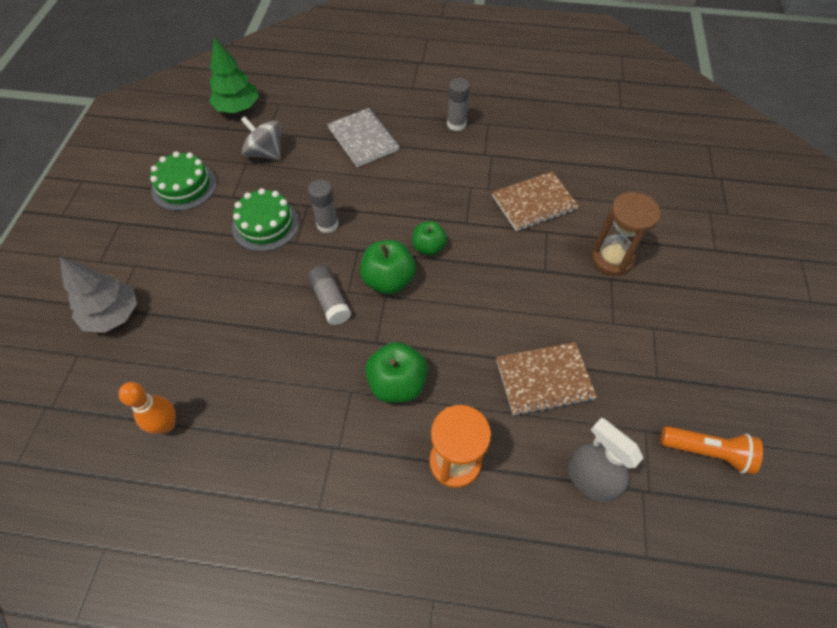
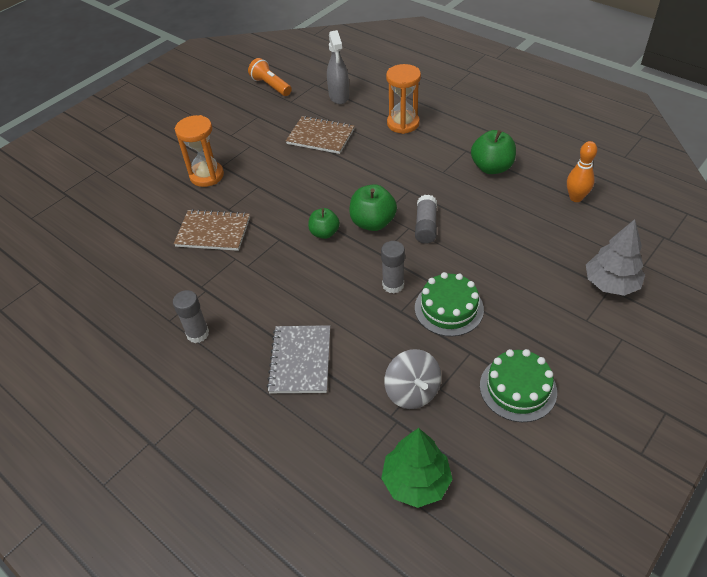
camera: 145 degrees left, 10 degrees down
green apple [365,342,428,403] -> green apple moved to [471,130,516,174]
brown hourglass [591,192,660,276] -> orange hourglass [175,115,224,187]

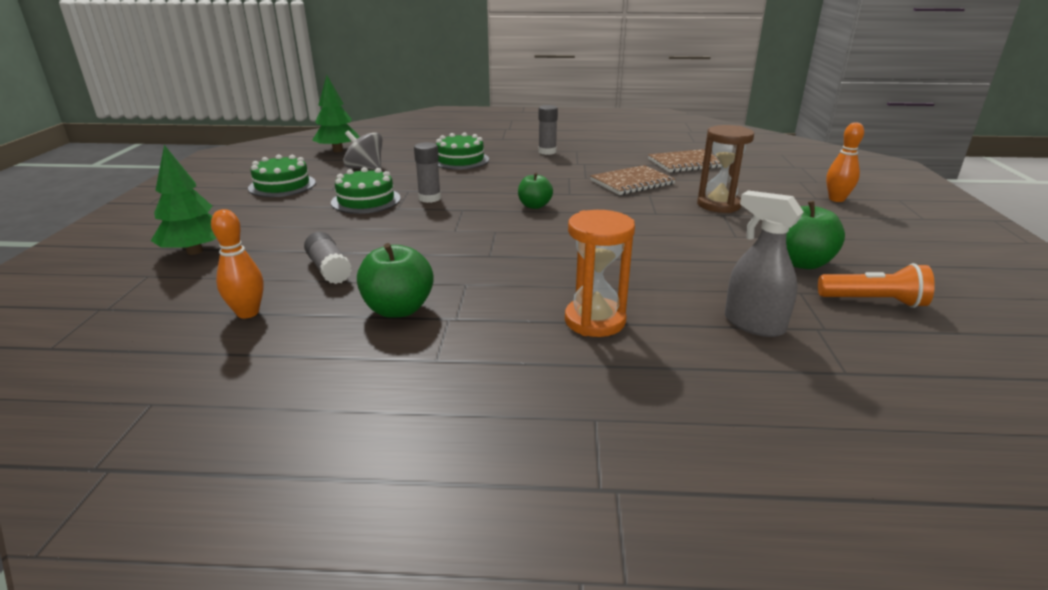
camera: 140 degrees right, 20 degrees down
orange hourglass [175,115,224,187] -> brown hourglass [697,125,754,213]
grey notebook [267,325,330,393] -> green cake [436,132,489,170]
brown notebook [286,116,354,154] -> brown notebook moved to [648,149,721,173]
green apple [349,184,397,231] -> green apple moved to [786,201,845,269]
grey glue stick [415,195,437,244] -> grey glue stick moved to [304,232,352,284]
grey tree [586,219,645,296] -> green tree [151,145,216,255]
none -> orange bowling pin [826,122,864,202]

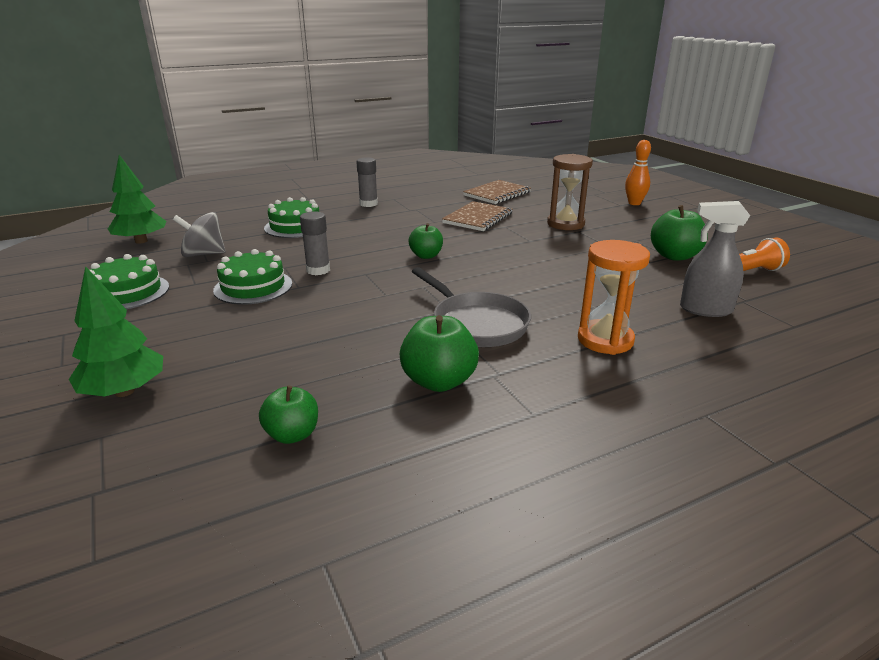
camera: 30 degrees left, 0 degrees up
orange bowling pin [211,209,264,318] -> green apple [259,386,318,444]
grey glue stick [304,232,352,284] -> none
none -> grey pan [412,267,531,347]

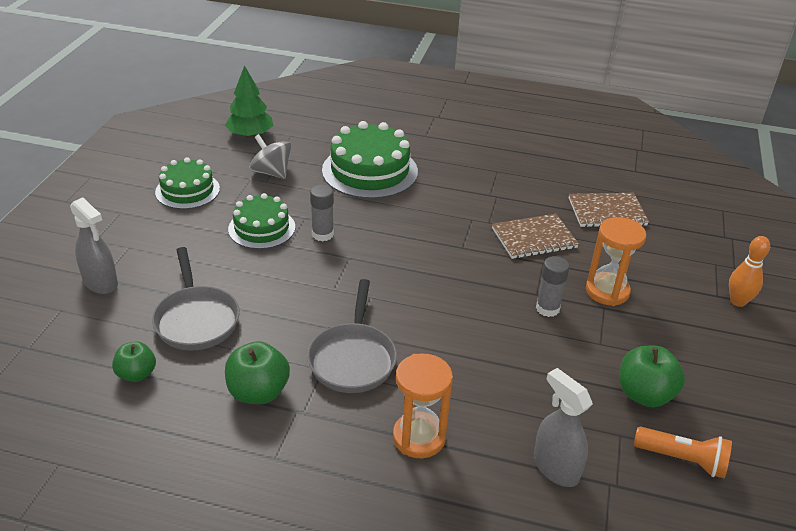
camera: 40 degrees right, 10 degrees up
green tree [69,266,163,397] -> grey spray bottle [70,197,118,294]
green cake [264,197,319,238] -> green cake [322,121,418,199], size x1.59
grey glue stick [356,157,378,207] -> grey glue stick moved to [536,256,570,317]
green apple [409,223,443,259] -> none
brown hourglass [547,154,593,230] -> orange hourglass [586,217,646,306]
none -> grey pan [152,247,240,350]

